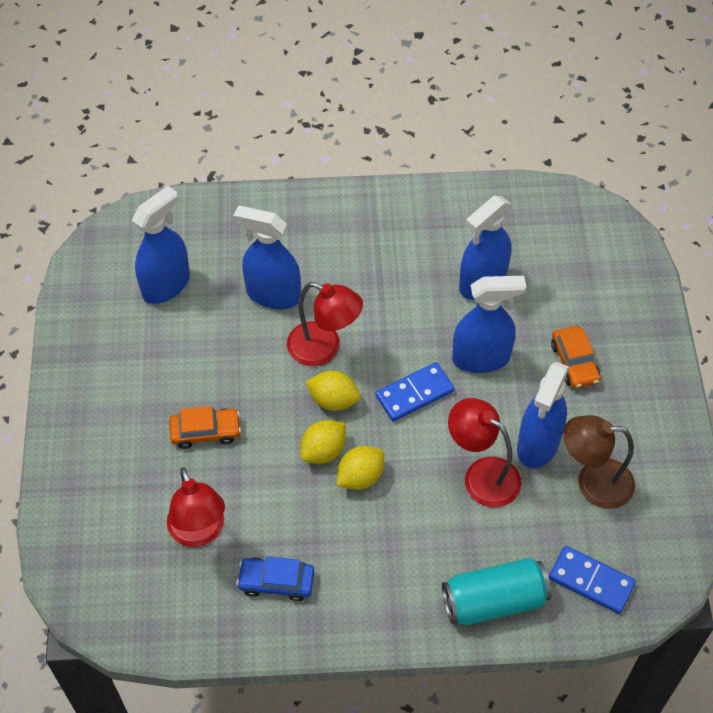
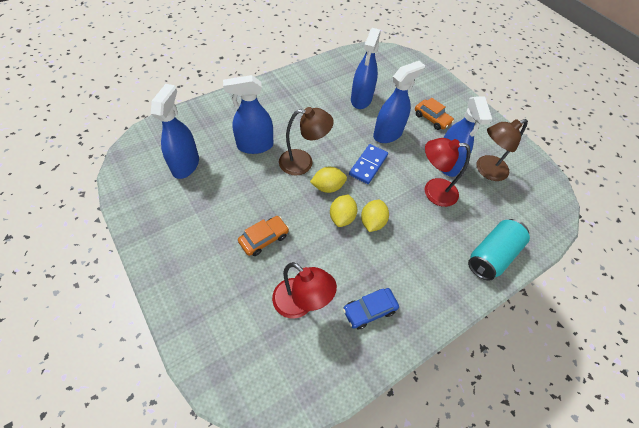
camera: 35 degrees left, 0 degrees up
red lamp [287,282,363,366] -> brown lamp [279,107,334,175]
blue domino [549,546,636,614] -> none

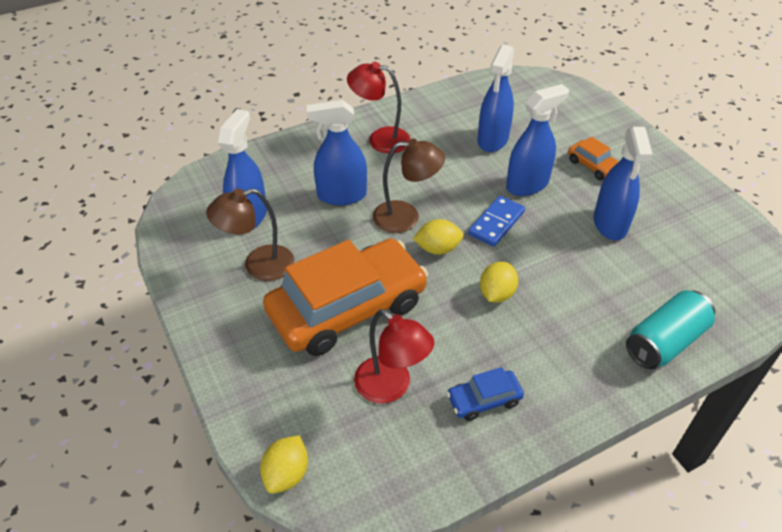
camera: 10 degrees right, 10 degrees down
orange car [238,216,289,256] -> orange car [263,238,428,356], size x2.37
yellow lemon [330,195,357,227] -> yellow lemon moved to [260,435,308,494]
red lamp [424,138,471,207] -> red lamp moved to [347,62,410,153]
brown lamp [477,119,528,181] -> brown lamp moved to [206,188,294,281]

